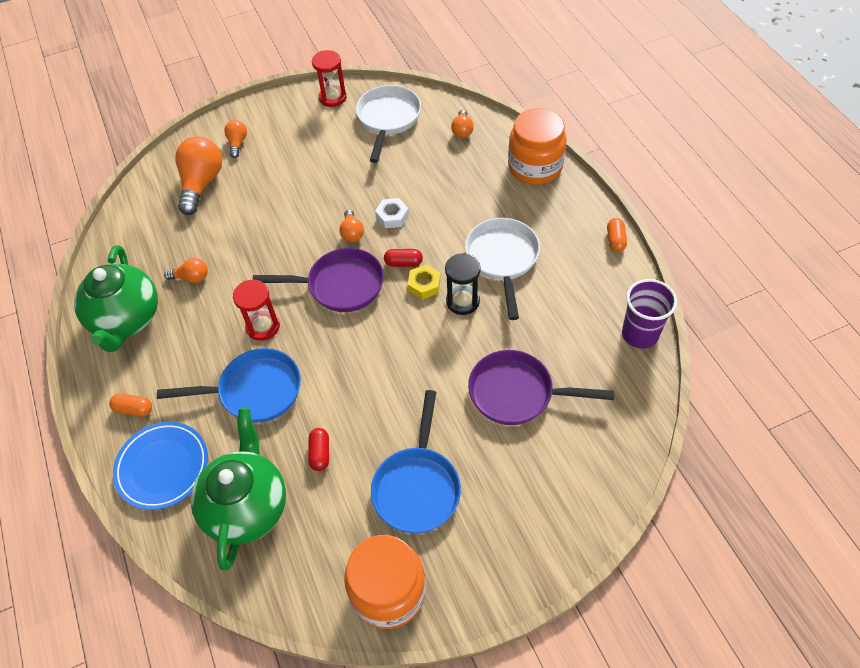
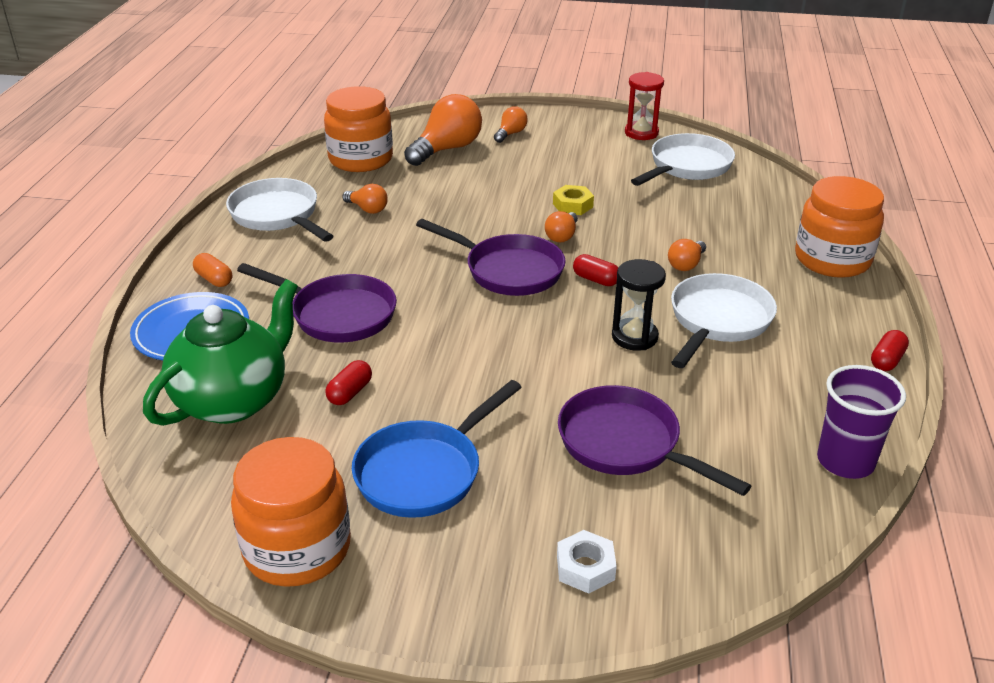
camera: 30 degrees right, 20 degrees down
green teapot [74,245,158,352] -> white pan [226,178,334,242]
blue pan [157,348,301,423] -> purple pan [237,263,397,343]
red hourglass [233,280,280,341] -> none
white nut [375,198,409,228] -> white nut moved to [557,530,617,594]
yellow nut [408,265,441,299] -> yellow nut moved to [553,185,594,215]
orange light bulb [451,109,474,138] -> orange light bulb moved to [668,239,706,271]
orange capsule [607,218,627,252] -> red capsule [871,330,909,371]
none -> orange jar [324,86,393,172]

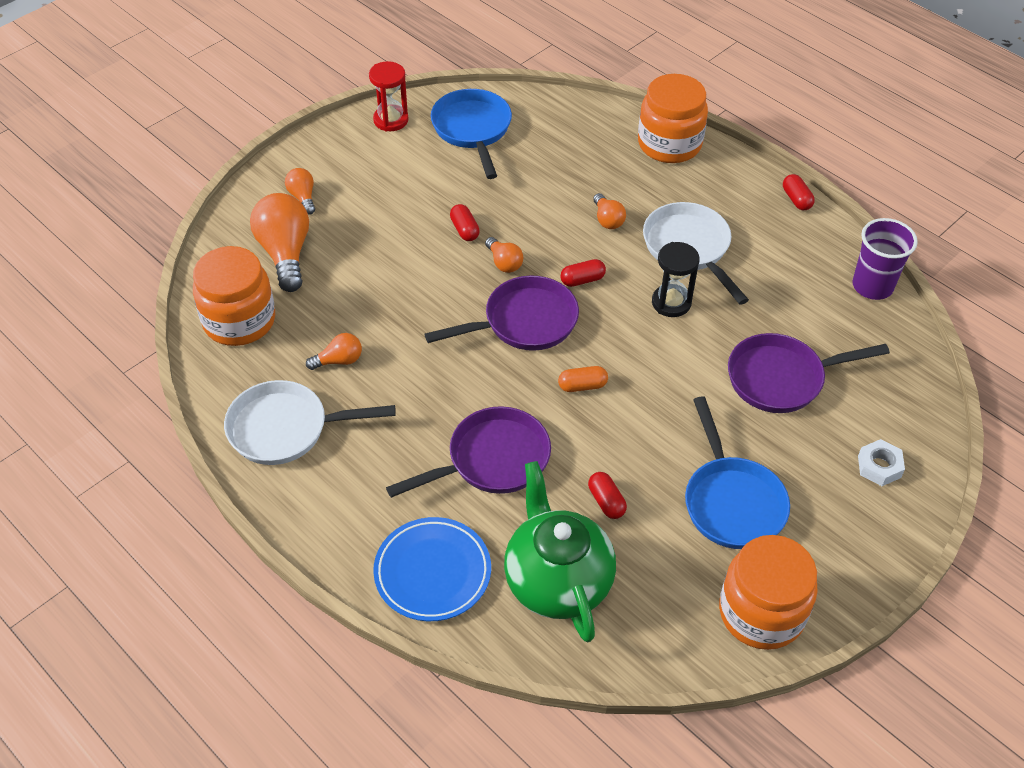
camera: 55 degrees left, 15 degrees up
orange capsule [193,253,232,287] -> orange capsule moved to [558,366,608,392]
yellow nut [553,185,594,215] -> red capsule [450,204,480,241]
white pan [631,133,735,186] -> blue pan [431,89,512,179]

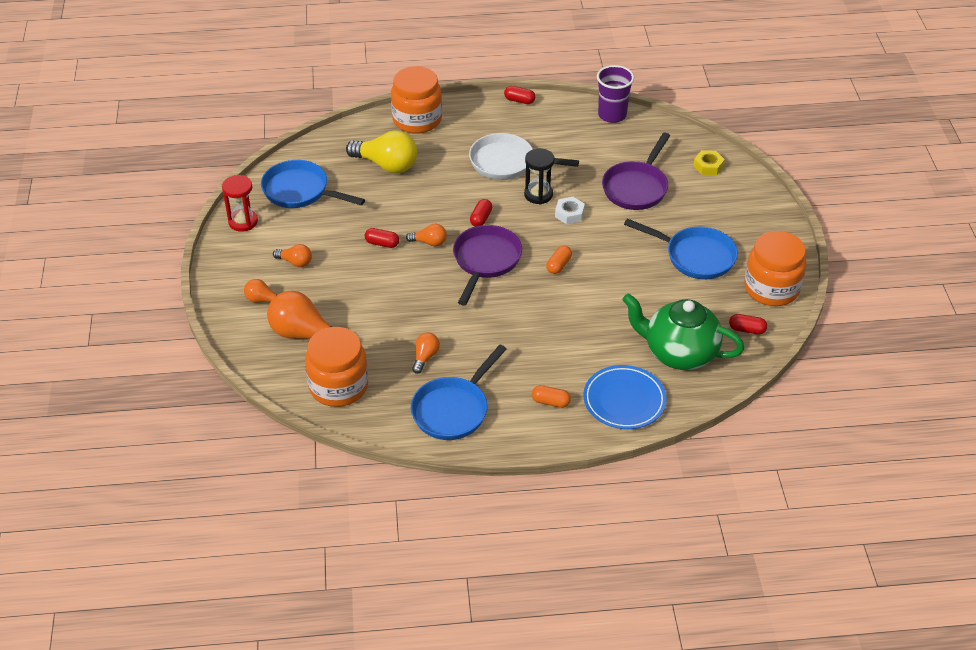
camera: 50 degrees left, 5 degrees down
white pan [224,380,396,465] -> blue pan [411,345,507,440]
purple pan [386,406,551,498] -> none
red capsule [588,472,627,519] -> red capsule moved to [729,314,767,335]
orange light bulb [593,193,626,229] -> orange light bulb moved to [273,244,312,267]
white nut [858,439,905,486] -> white nut moved to [555,197,585,224]
none -> yellow light bulb [346,130,417,173]
none -> orange capsule [532,385,571,408]
none -> yellow nut [693,150,725,175]

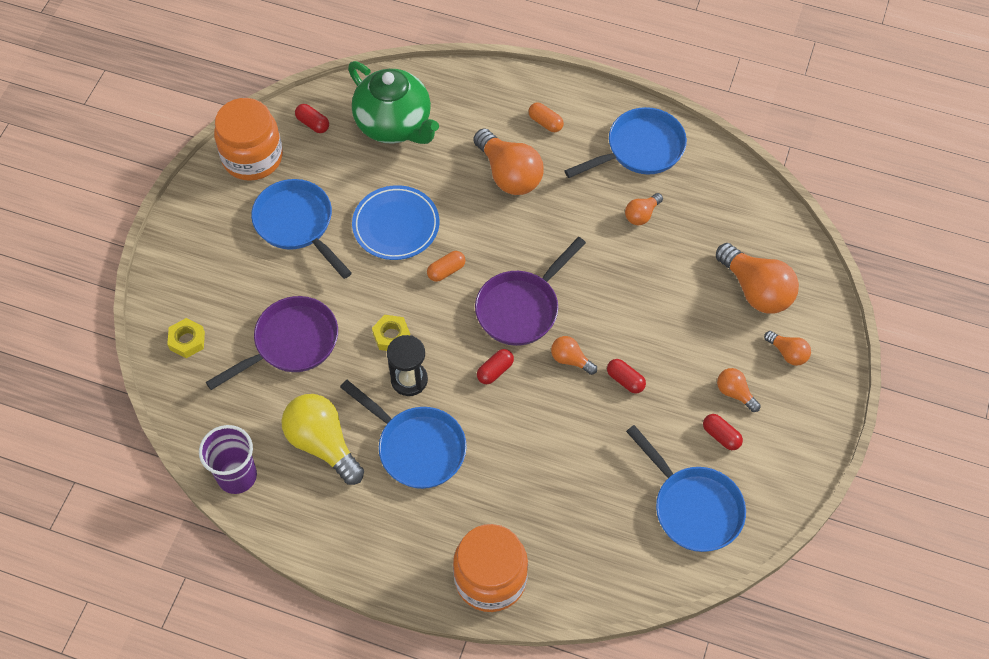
camera: 155 degrees left, 15 degrees up
red hourglass [222,175,258,232] -> none
orange jar [305,327,368,407] -> none
yellow light bulb [346,130,417,173] -> yellow light bulb moved to [281,394,364,485]
white pan [469,133,579,180] -> blue pan [340,380,467,489]
red capsule [504,86,536,104] -> red capsule moved to [703,414,743,450]
white nut [555,197,585,224] -> yellow nut [372,315,410,351]
blue plate [583,365,667,429] -> blue plate moved to [352,185,439,260]
none -> orange light bulb [473,129,544,195]

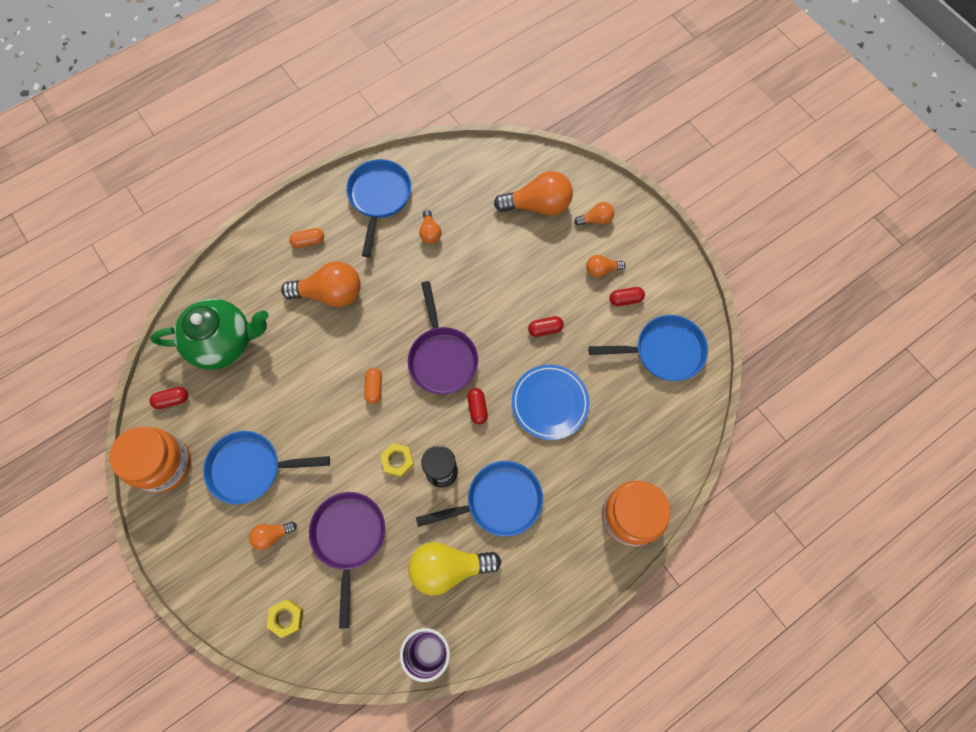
camera: 55 degrees left, 10 degrees up
blue plate [352,185,439,260] -> blue plate moved to [512,365,590,440]
orange light bulb [551,336,597,375] -> orange light bulb moved to [249,522,297,550]

